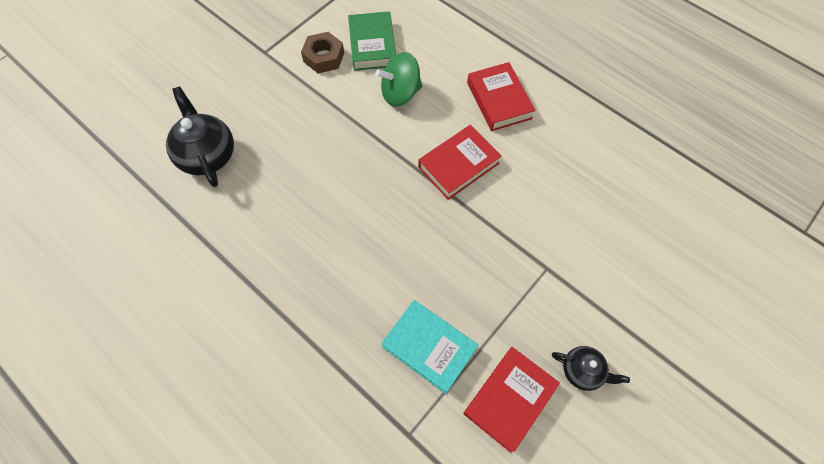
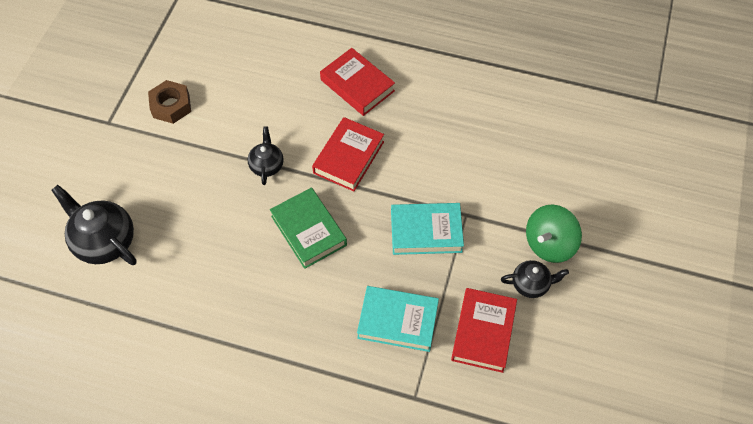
camera: 25 degrees left, 5 degrees down
green book [348,11,396,71] -> green book moved to [270,187,347,269]
green spinning top [375,52,422,107] -> green spinning top moved to [526,204,582,263]
none -> black teapot [248,127,284,185]
none -> turquoise book [391,203,464,255]

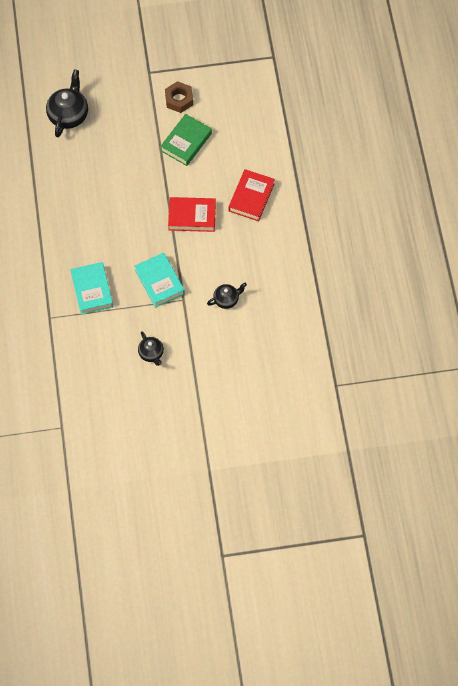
camera: 65 degrees right, 5 degrees up
black teapot [248,127,284,185] -> black teapot moved to [207,283,247,309]
green book [270,187,347,269] -> green book moved to [160,114,212,166]
red book [451,288,517,373] -> none
green spinning top [526,204,582,263] -> none

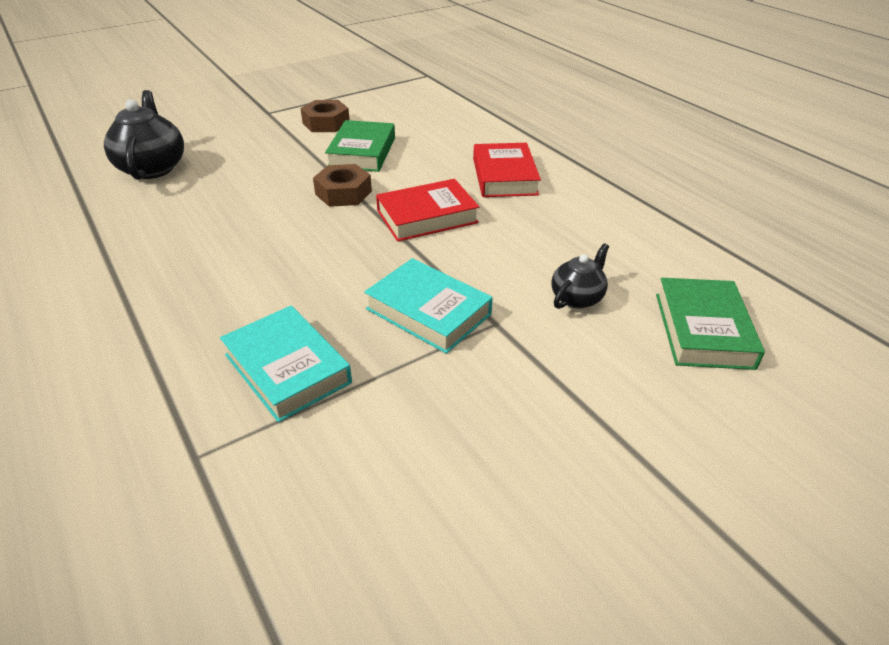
camera: 25 degrees left, 25 degrees down
black teapot [138,331,164,366] -> none
none -> brown nut [313,164,372,207]
none -> green book [656,278,765,370]

